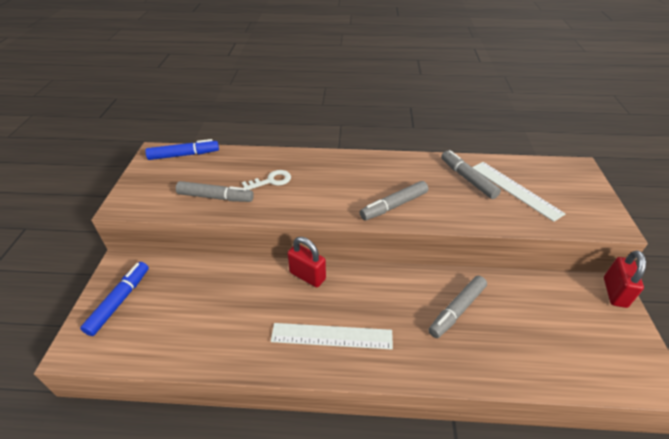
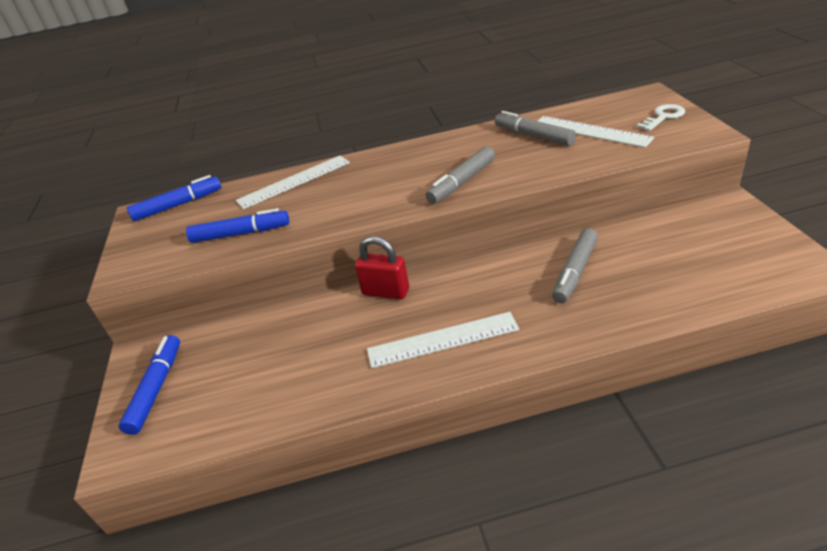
camera: 10 degrees left, 5 degrees down
grey marker [176,181,254,202] -> blue marker [186,208,289,243]
white key [242,170,291,190] -> white key moved to [636,104,685,131]
red padlock [604,250,646,308] -> none
none -> white ruler [235,156,350,209]

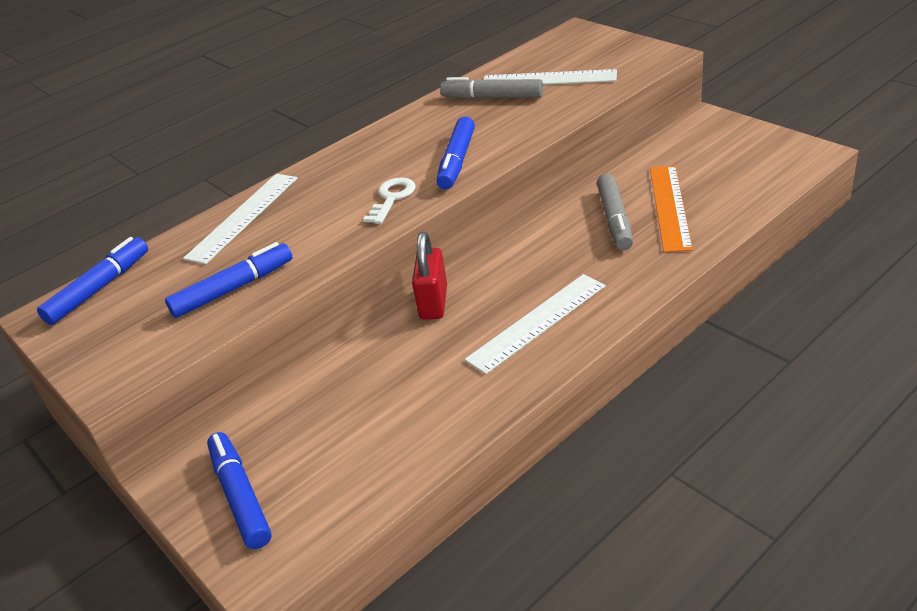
camera: 30 degrees left, 0 degrees up
red padlock [355,236,409,300] -> red padlock turned 75 degrees counterclockwise [412,232,447,320]
grey marker [426,147,495,204] -> blue marker [436,116,475,190]
white key [636,104,685,131] -> white key moved to [363,178,416,224]
none -> orange ruler [650,166,693,252]

